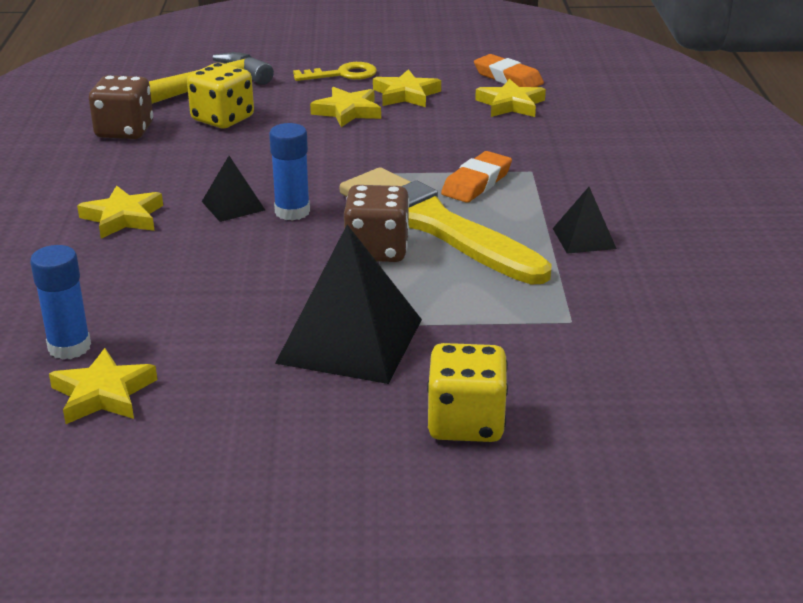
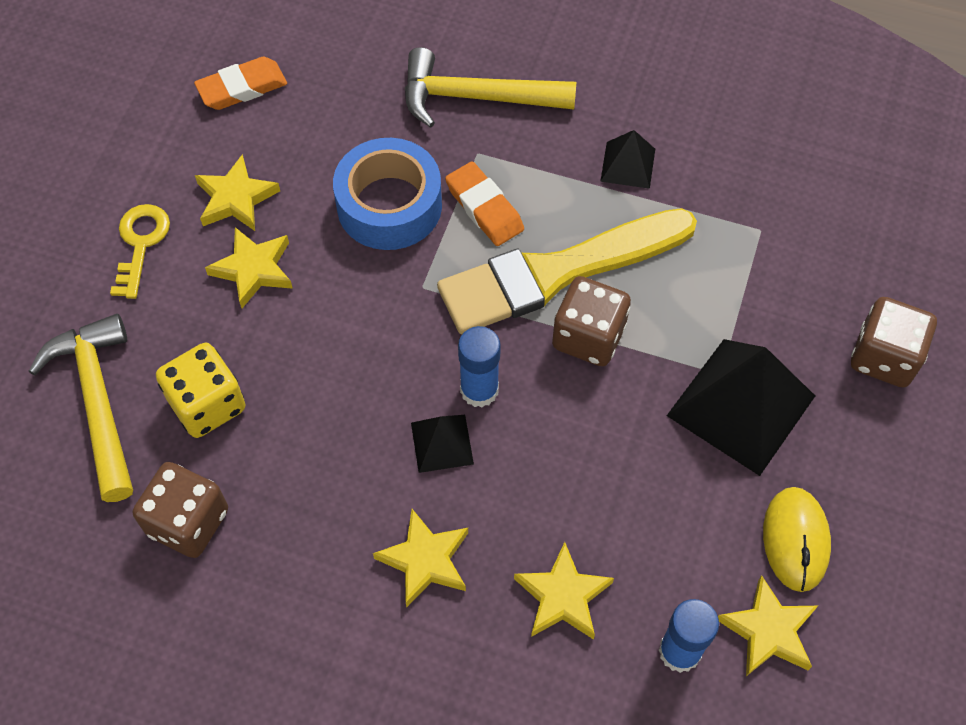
camera: 70 degrees left, 30 degrees up
yellow dice [427,343,508,442] -> brown dice [851,297,937,388]
yellow star [475,79,546,117] -> yellow star moved to [514,542,614,640]
none -> blue tape [333,138,442,250]
none -> yellow hammer [405,47,576,128]
none -> yellow mouse [763,487,831,592]

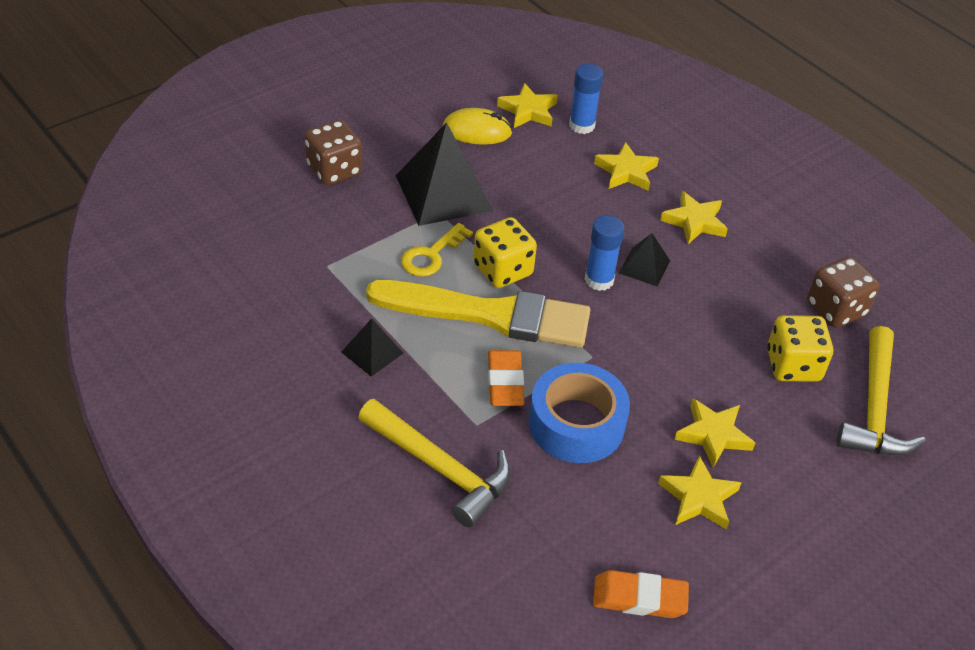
camera: 150 degrees left, 15 degrees down
yellow key [110,204,170,299] -> yellow key moved to [401,223,473,277]
brown dice [552,276,631,366] -> yellow dice [473,217,537,288]
yellow mouse [763,487,831,592] -> yellow mouse turned 60 degrees clockwise [443,108,513,145]

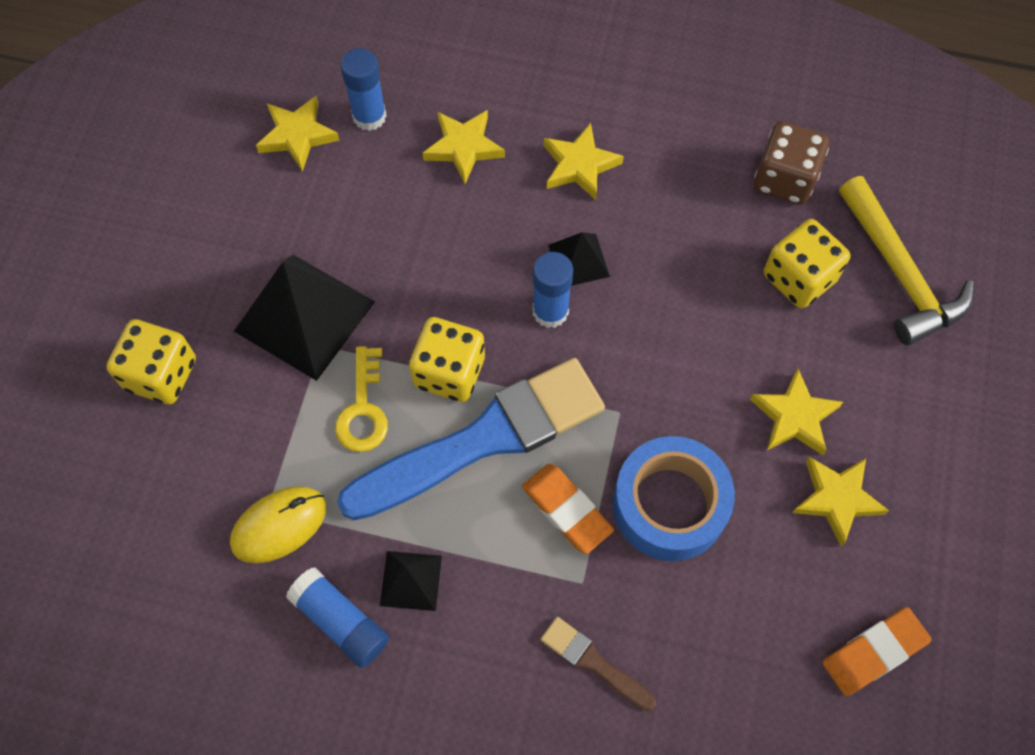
camera: 35 degrees left, 20 degrees up
brown dice [305,120,362,185] -> yellow dice [106,319,196,405]
yellow hammer [358,399,511,527] -> brown brush [541,617,656,711]
yellow brush [366,280,590,348] -> blue brush [337,358,605,520]
yellow mouse [443,108,513,145] -> yellow mouse moved to [230,486,327,563]
none -> blue glue stick [286,567,389,668]

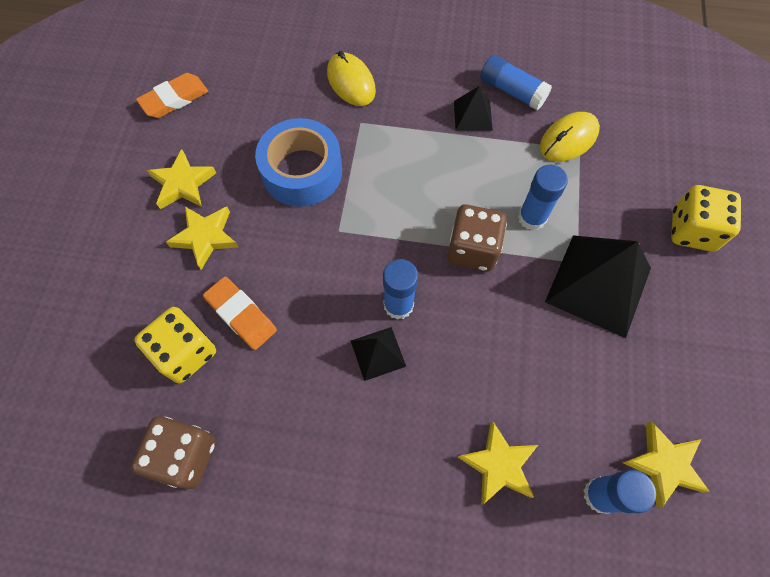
camera: 175 degrees right, 0 degrees up
yellow key [335,346,388,452] -> blue glue stick [518,165,568,231]
blue brush [337,358,605,520] -> none
yellow dice [409,317,485,402] -> brown dice [447,204,507,272]
orange eraser [522,464,614,554] -> orange eraser moved to [203,276,277,350]
brown brush [541,617,656,711] -> yellow mouse [327,51,376,106]
yellow star [544,123,624,200] -> none
yellow hammer [839,176,974,346] -> none

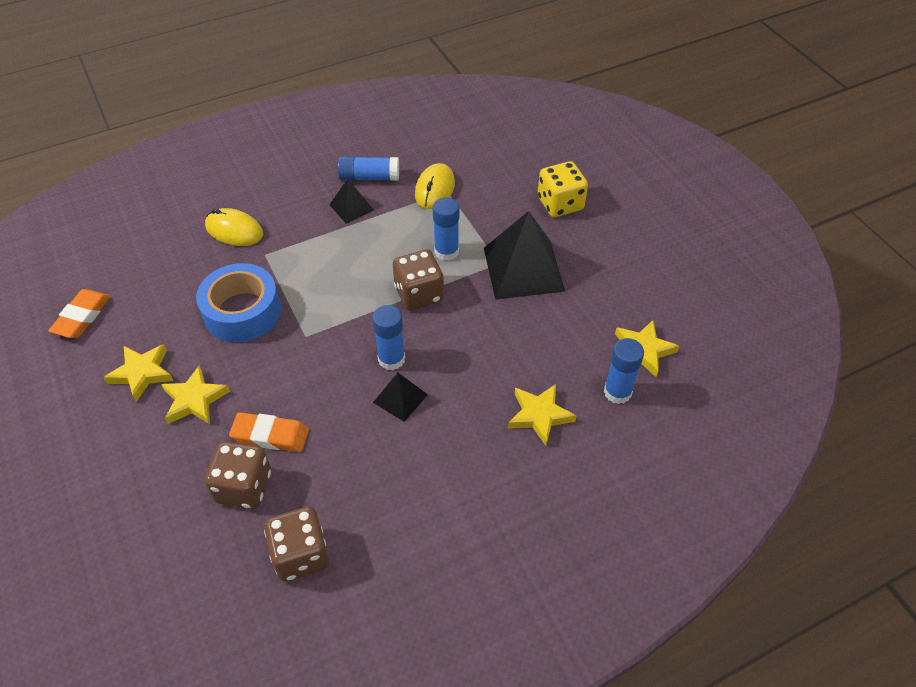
camera: 35 degrees left, 15 degrees down
yellow dice [134,307,216,383] -> brown dice [204,441,271,509]

